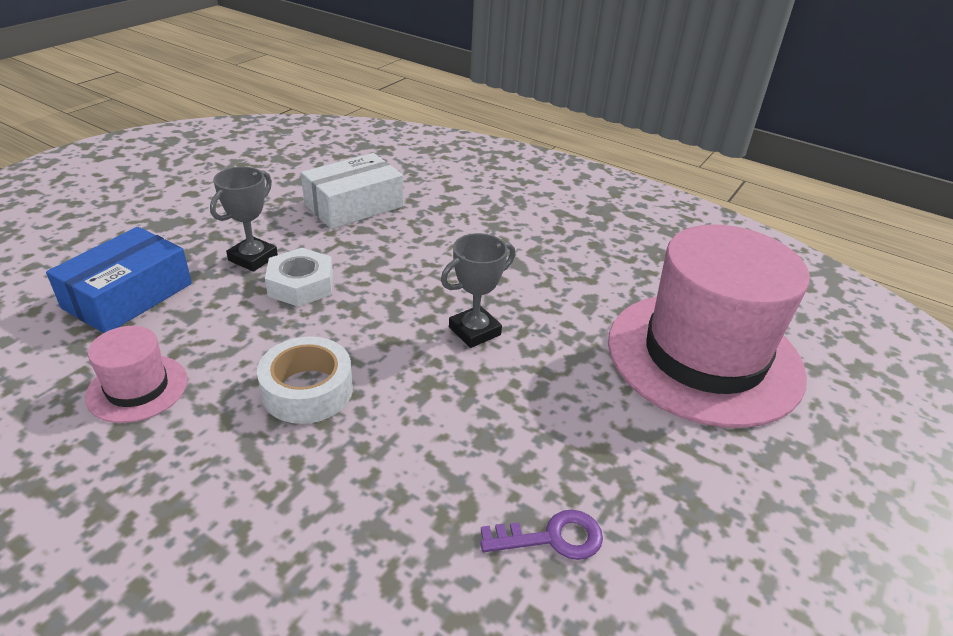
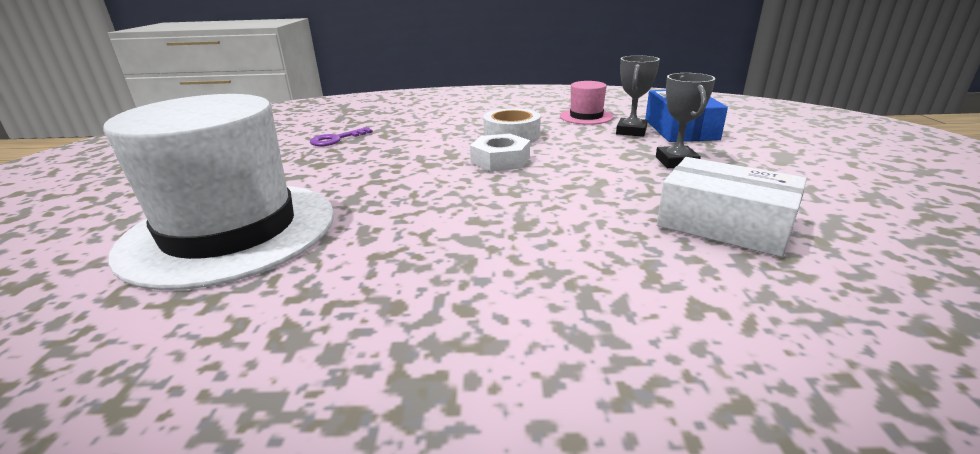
camera: 150 degrees right, 10 degrees down
white nut [265,248,333,307] -> white nut moved to [470,134,530,171]
white box [301,153,404,229] -> white box turned 75 degrees counterclockwise [657,157,807,257]
grey trophy [441,233,515,348] -> grey trophy moved to [616,56,660,137]
pink hat [608,224,810,428] -> white hat [103,94,334,290]

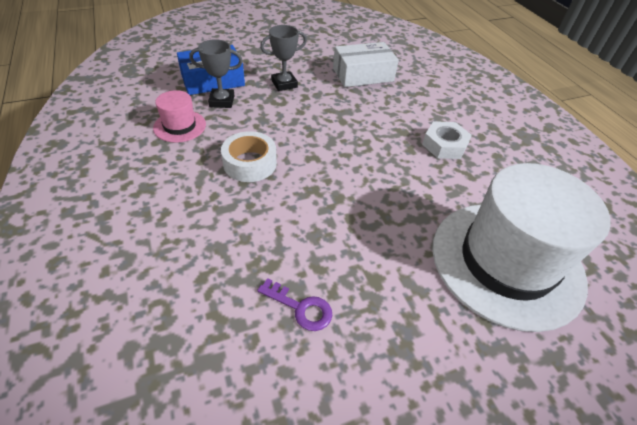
camera: 115 degrees left, 20 degrees up
white nut [470,134,530,171] -> white nut moved to [422,121,472,159]
white box [657,157,807,257] -> white box turned 60 degrees clockwise [333,42,399,87]

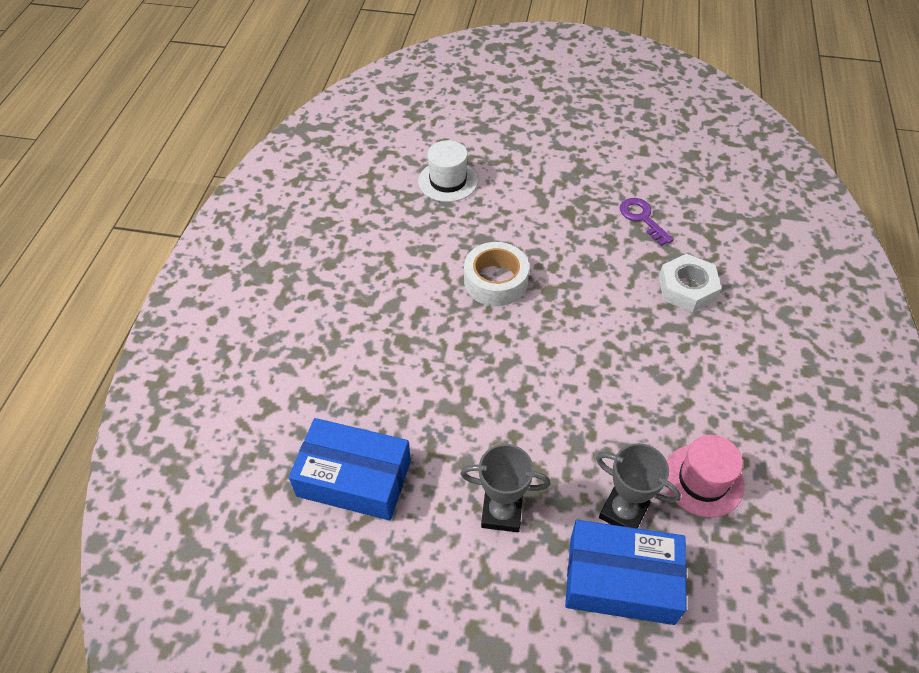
camera: 145 degrees left, 5 degrees up
white tape [221,131,277,182] -> white tape moved to [464,242,529,306]
white box [333,42,399,87] -> blue box [289,418,411,520]
white nut [422,121,472,159] -> white nut moved to [659,254,721,313]
white hat [432,163,611,332] -> white hat [418,140,478,202], size x0.44

